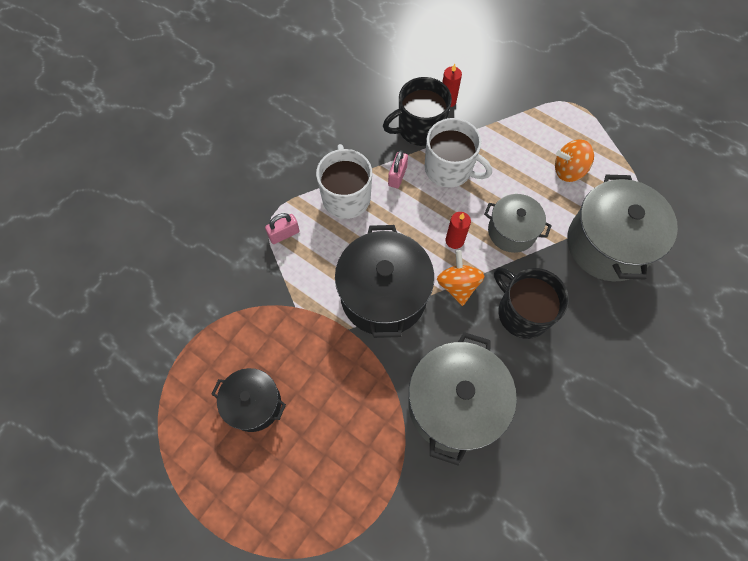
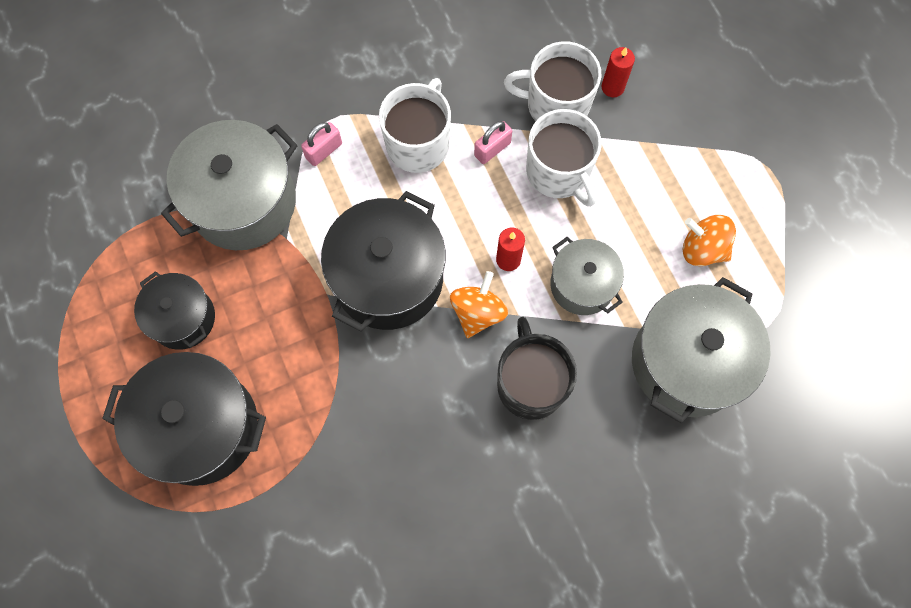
camera: 30 degrees right, 5 degrees up
pink padlock [265,213,300,244] -> pink padlock turned 45 degrees counterclockwise [301,122,342,166]
black mug [383,77,452,146] -> white mug [504,41,601,121]
grey pot [408,332,517,465] -> grey pot moved to [161,120,297,250]
none -> black pot [102,352,266,486]

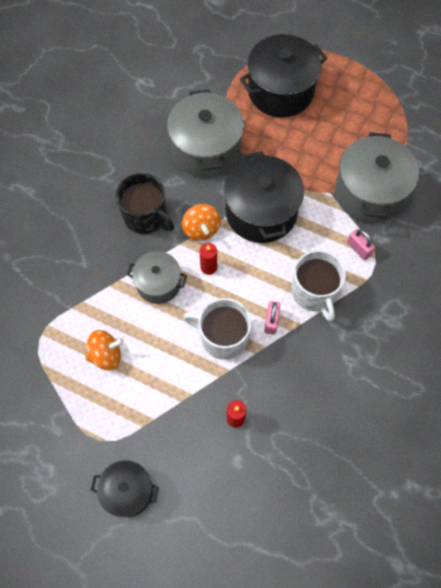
camera: 140 degrees right, 5 degrees down
black pot [134,271,215,350] -> black pot moved to [91,460,159,517]
pink padlock [301,122,342,166] -> pink padlock turned 45 degrees counterclockwise [347,229,375,260]
white mug [504,41,601,121] -> none
grey pot [632,277,771,423] -> grey pot moved to [167,90,244,178]

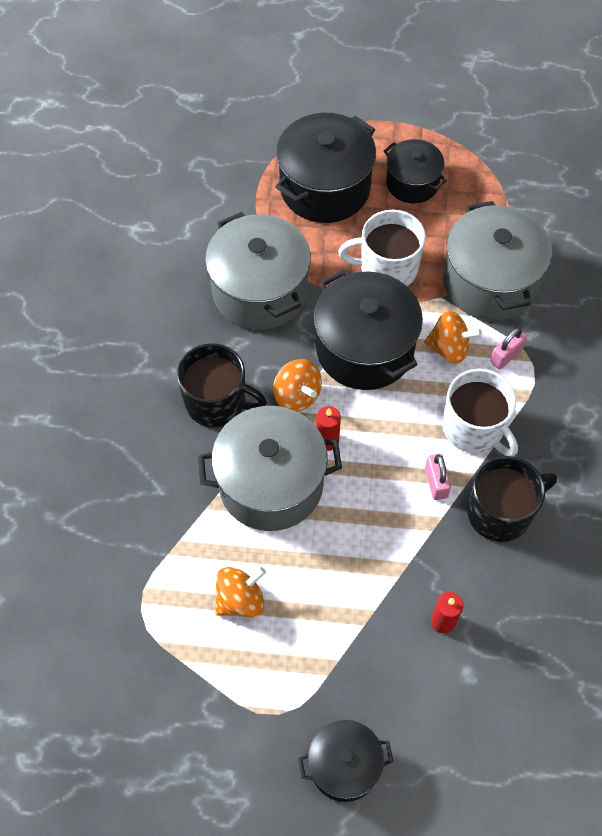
camera: 20 degrees left, 5 degrees down
grey pot [127,251,187,304] -> grey pot [198,406,342,531], size x1.69
white mug [184,298,251,360] -> white mug moved to [338,210,426,286]
pink padlock [347,229,375,260] -> pink padlock turned 75 degrees counterclockwise [490,328,527,369]
none -> black pot [384,139,447,204]
none -> orange spinning top [424,311,482,364]
none -> black mug [467,456,557,542]

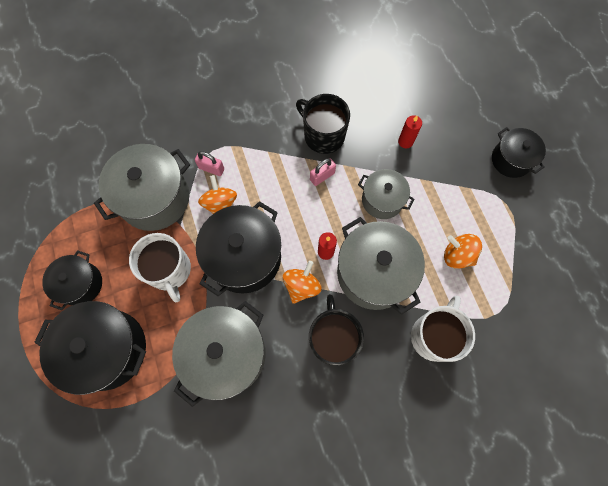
camera: 115 degrees left, 10 degrees up
white mug [442,369,518,457] -> white mug moved to [411,295,475,362]
none -> grey pot [358,169,415,219]

